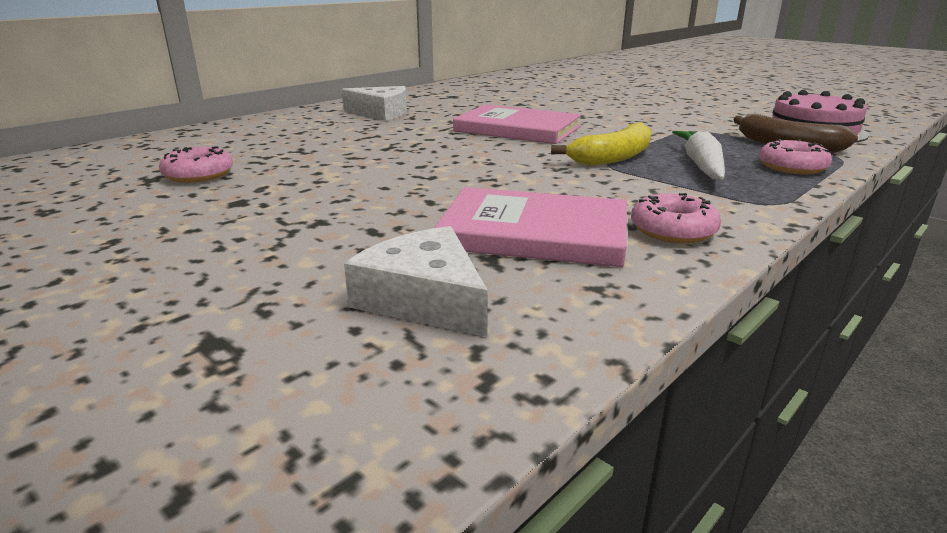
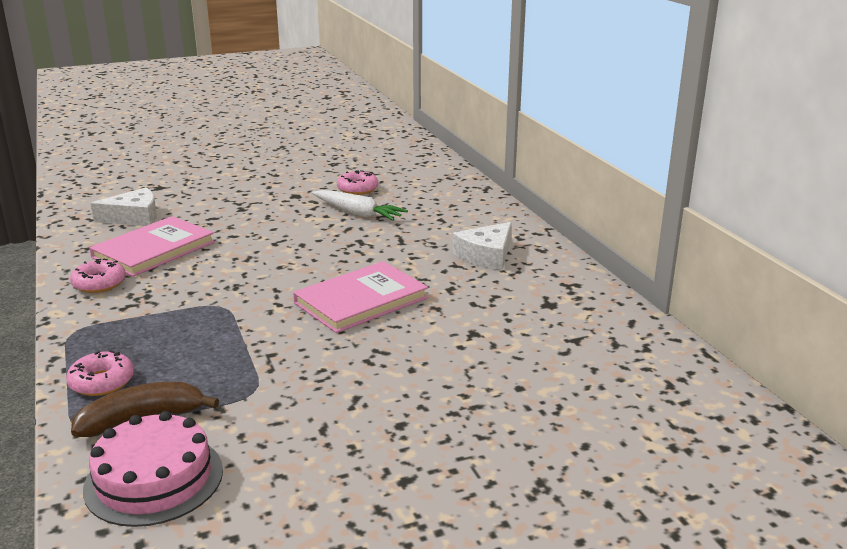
camera: 115 degrees right, 0 degrees up
yellow banana [551,122,651,166] -> none
white carrot [672,131,725,180] -> white carrot moved to [312,190,408,221]

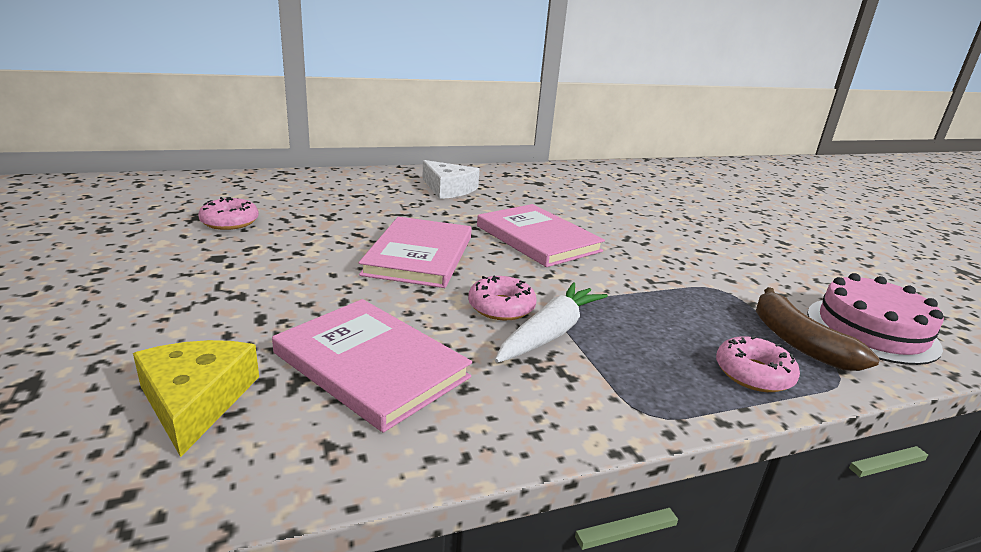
camera: 90 degrees left, 0 degrees up
pink donut [70,259,126,293] -> pink donut moved to [468,275,537,320]
white cheese [90,187,157,226] -> yellow cheese [133,340,259,457]
white carrot [312,190,408,221] -> white carrot moved to [495,282,608,363]
none -> pink book [359,217,472,288]

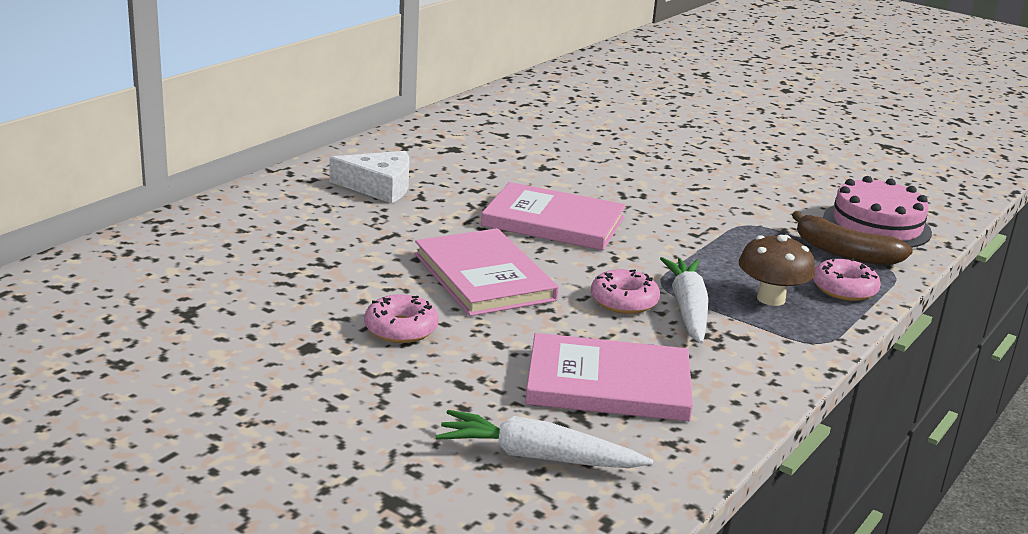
camera: 35 degrees left, 0 degrees up
yellow cheese [133,340,259,457] -> white carrot [436,410,653,468]
pink donut [198,197,259,230] -> pink donut moved to [364,294,439,343]
none -> brown mushroom [739,235,815,306]

